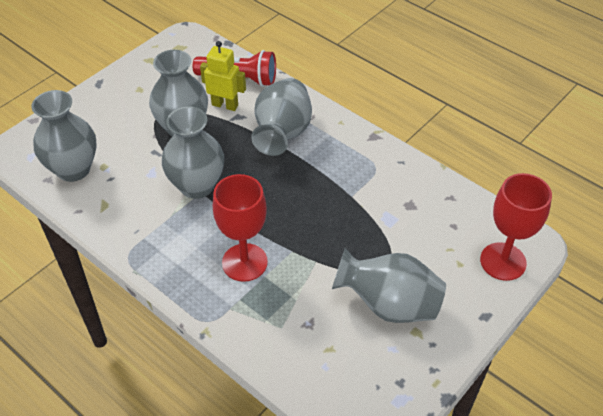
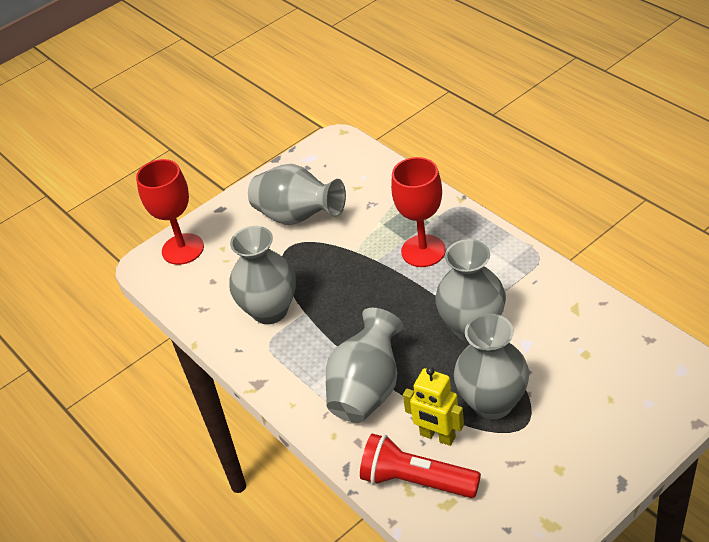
camera: 165 degrees left, 5 degrees down
grey vase [31,90,97,182] -> grey vase moved to [229,226,296,324]

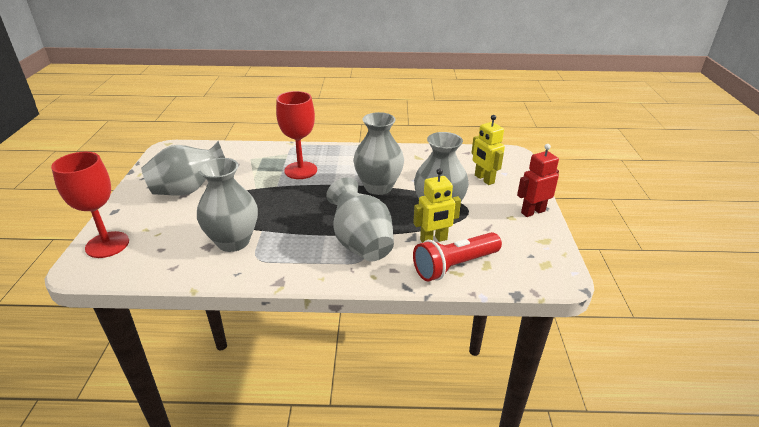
camera: 55 degrees left, 10 degrees down
none -> yellow robot [471,115,505,185]
none -> red robot [517,144,559,217]

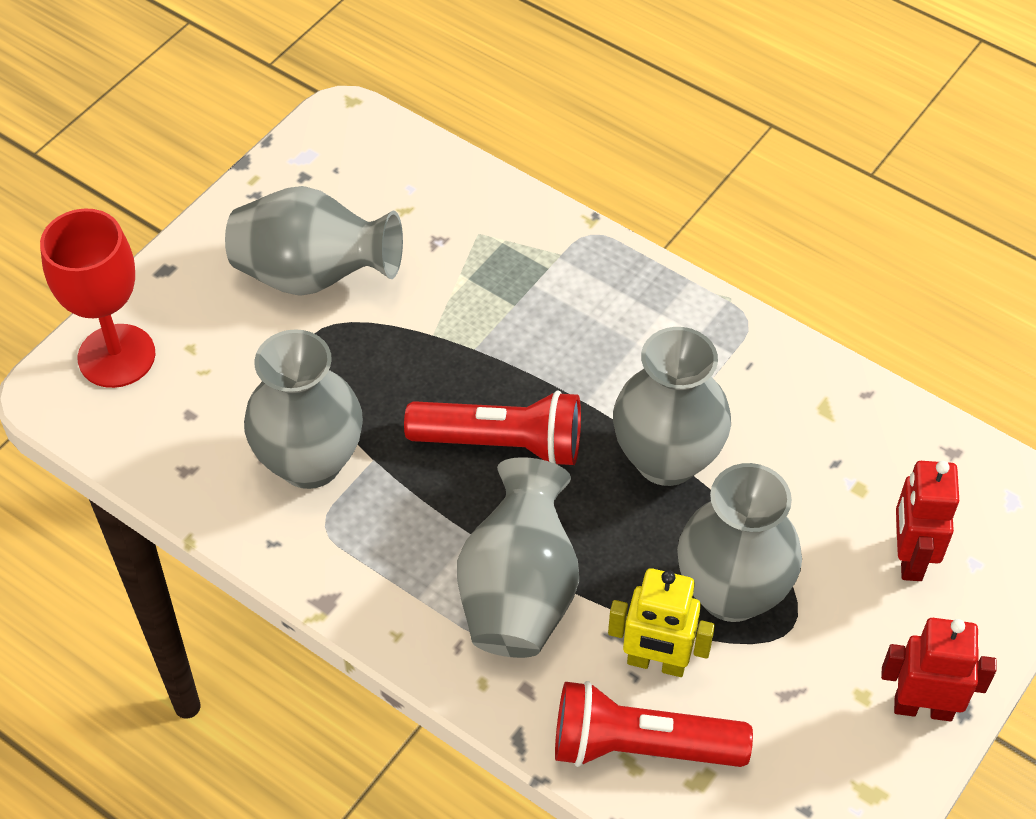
camera: 35 degrees right, 20 degrees up
red goblet [276,91,317,179] -> none
yellow robot [471,115,505,185] -> red robot [896,461,959,581]
none -> red flashlight [404,390,581,465]

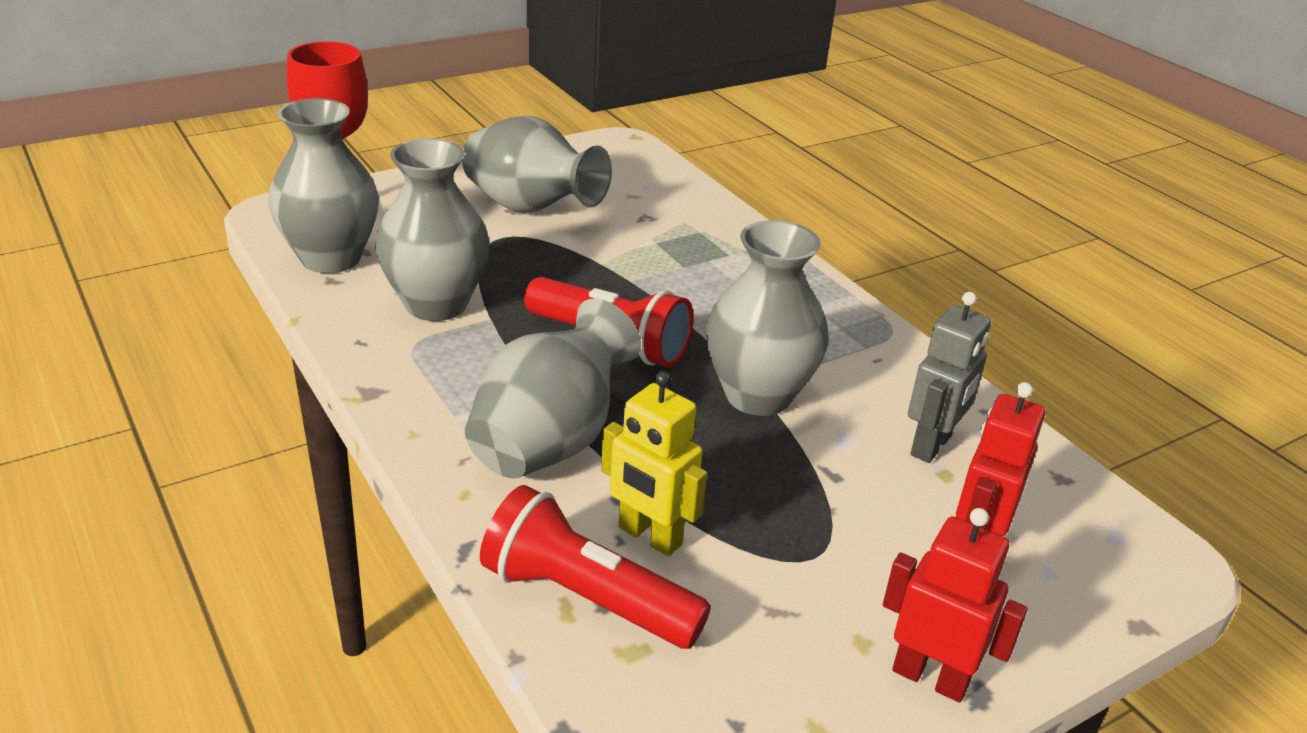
camera: 20 degrees right, 20 degrees down
grey vase [677,463,802,622] -> grey vase moved to [268,98,379,273]
none -> grey robot [908,292,991,463]

